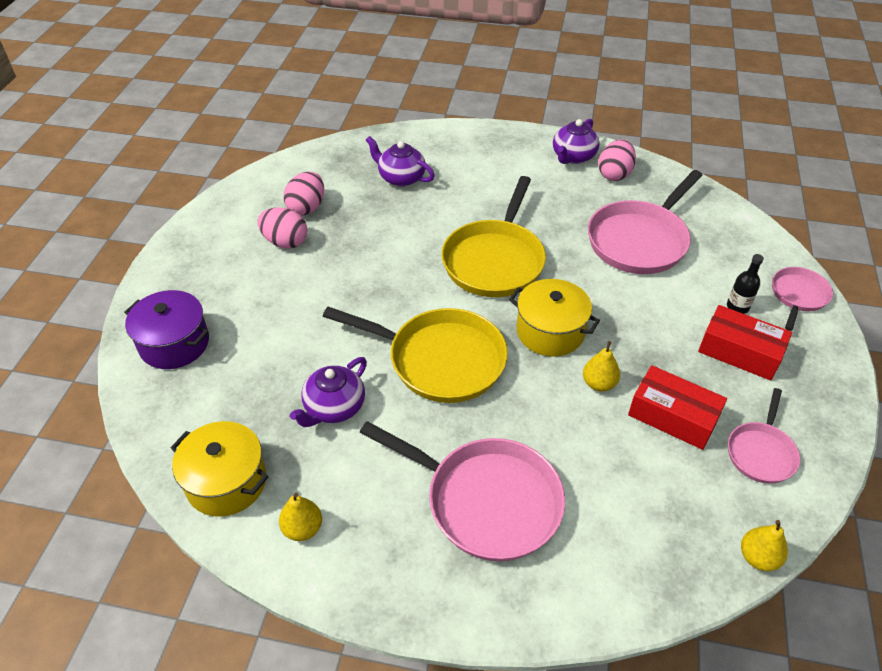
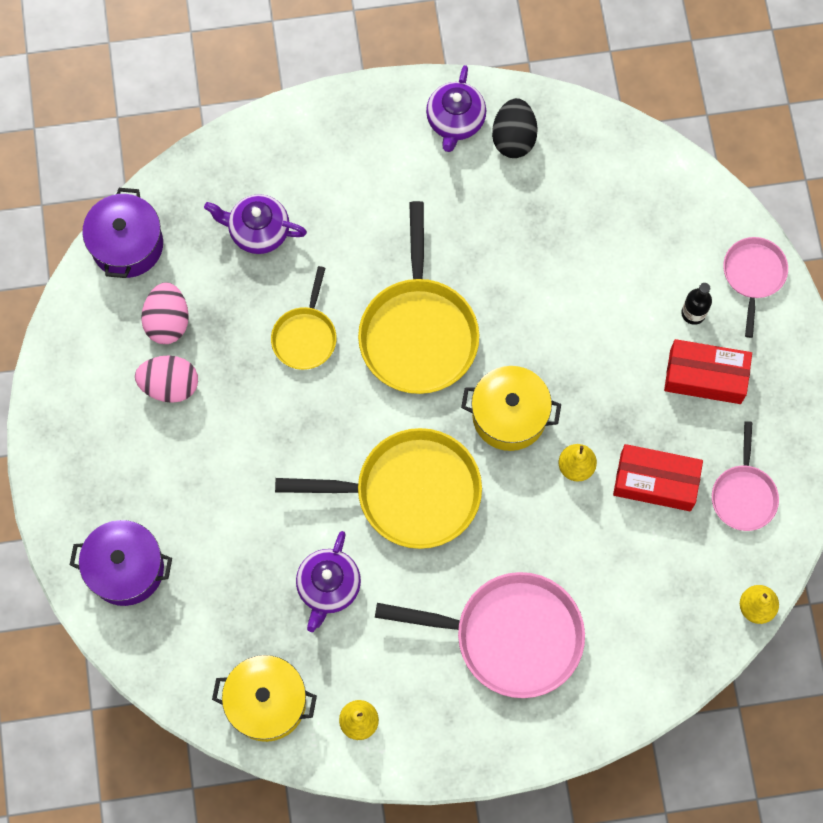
camera: 20 degrees left, 25 degrees up
pink pan [588,170,703,274] -> none
pink egg [598,139,636,181] -> black egg [492,98,538,158]
none -> purple pot [82,188,163,278]
none -> yellow pan [271,266,337,370]

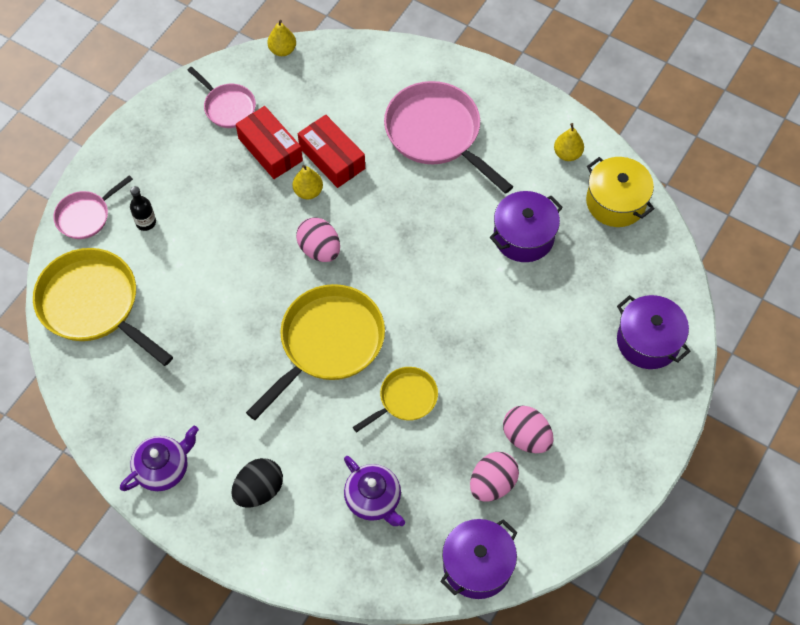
camera: 140 degrees left, 10 degrees down
yellow pan [275,428,482,549] -> yellow pan moved to [33,248,173,366]
purple teapot [296,531,361,632] -> purple pot [490,191,563,262]
yellow pot [461,366,561,451] -> pink egg [296,217,340,262]
black egg [492,98,538,158] -> black egg moved to [231,458,283,508]
red box [664,339,752,404] -> red box moved to [298,115,365,188]
pink pan [712,421,779,531] -> pink pan turned 90 degrees clockwise [188,67,256,128]

